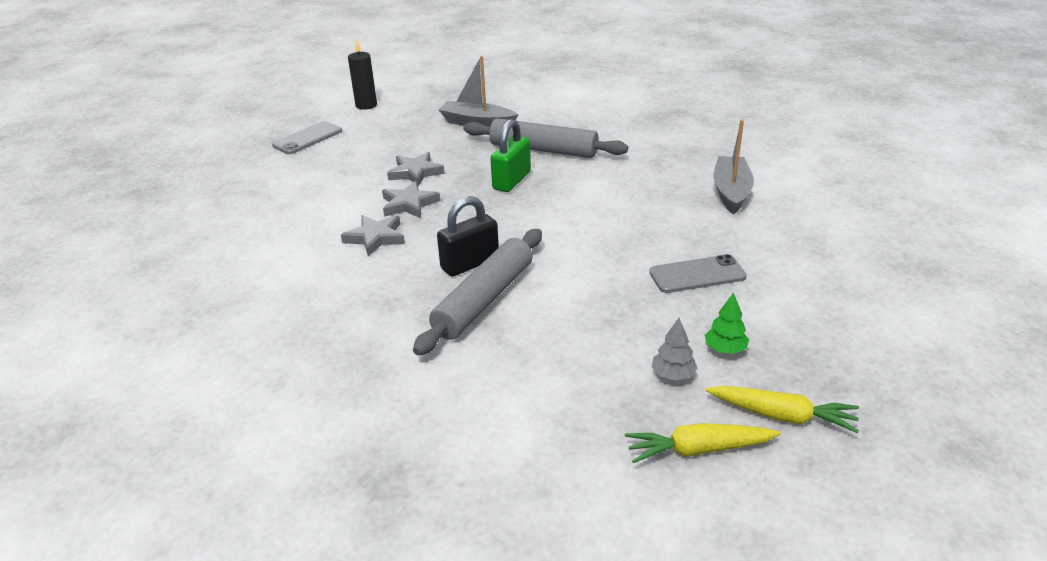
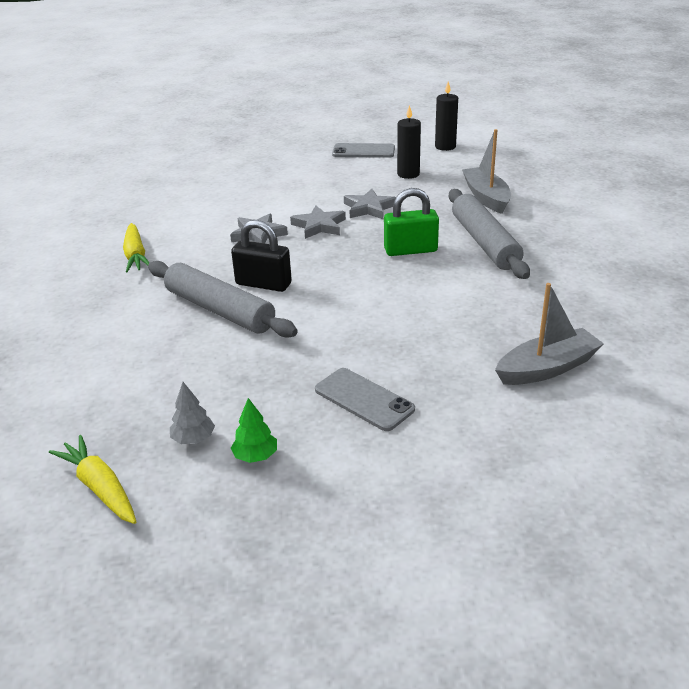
camera: 55 degrees right, 0 degrees up
grey rolling pin [413,229,542,356] -> grey rolling pin turned 45 degrees clockwise [148,261,298,338]
yellow carrot [706,386,859,433] -> yellow carrot moved to [123,223,149,273]
none -> black candle [397,105,421,179]

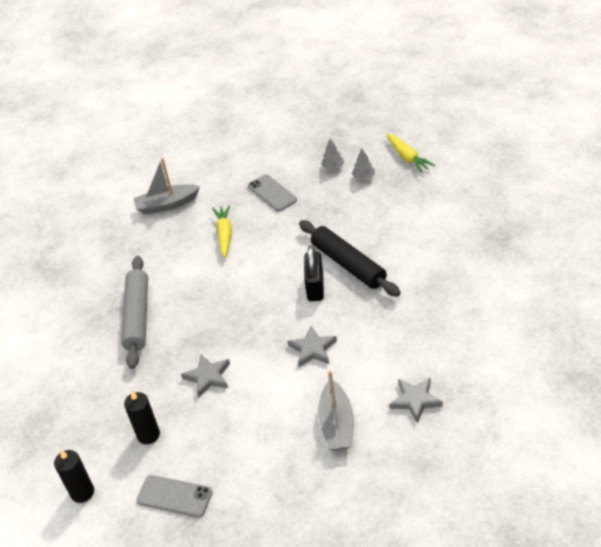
camera: 165 degrees left, 10 degrees up
yellow carrot [123,223,149,273] -> yellow carrot moved to [212,205,232,258]
grey rolling pin [148,261,298,338] -> black rolling pin [299,220,401,297]
black padlock [231,220,292,292] -> black padlock turned 60 degrees clockwise [304,246,324,301]
green tree [231,398,277,463] -> grey tree [321,139,344,170]
grey star [290,206,346,239] -> grey star moved to [389,378,443,423]
green padlock [384,188,439,256] -> none
grey boat [462,129,511,214] -> grey boat moved to [318,371,353,451]

